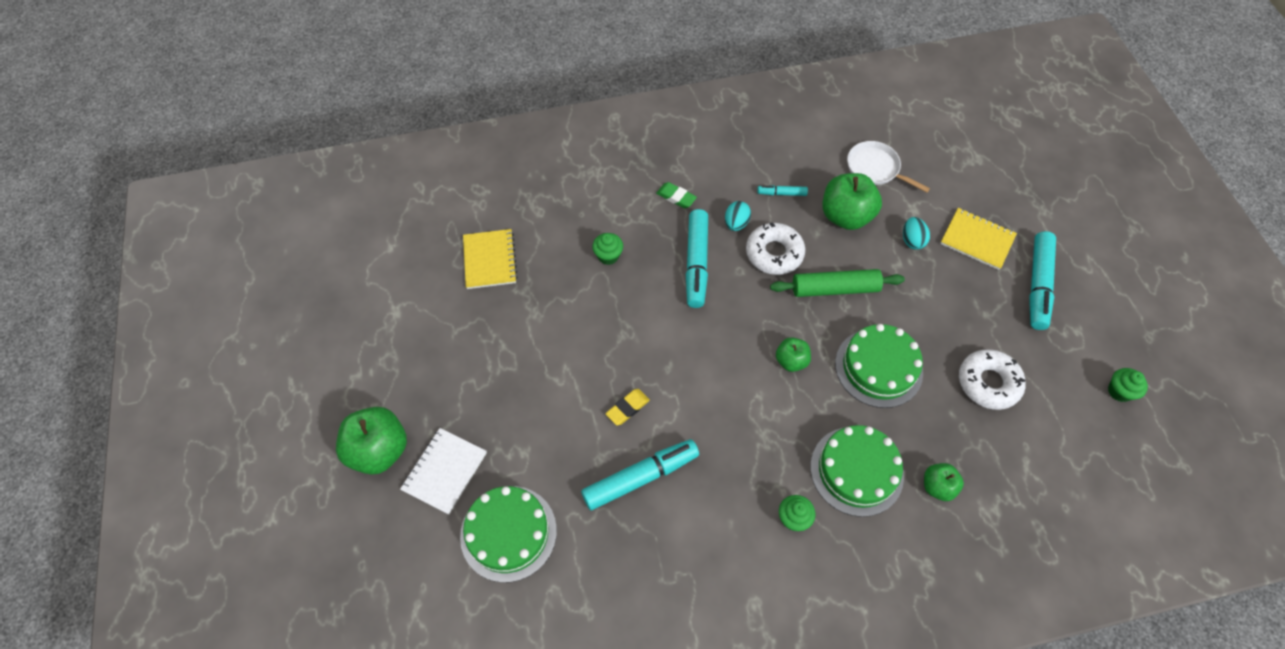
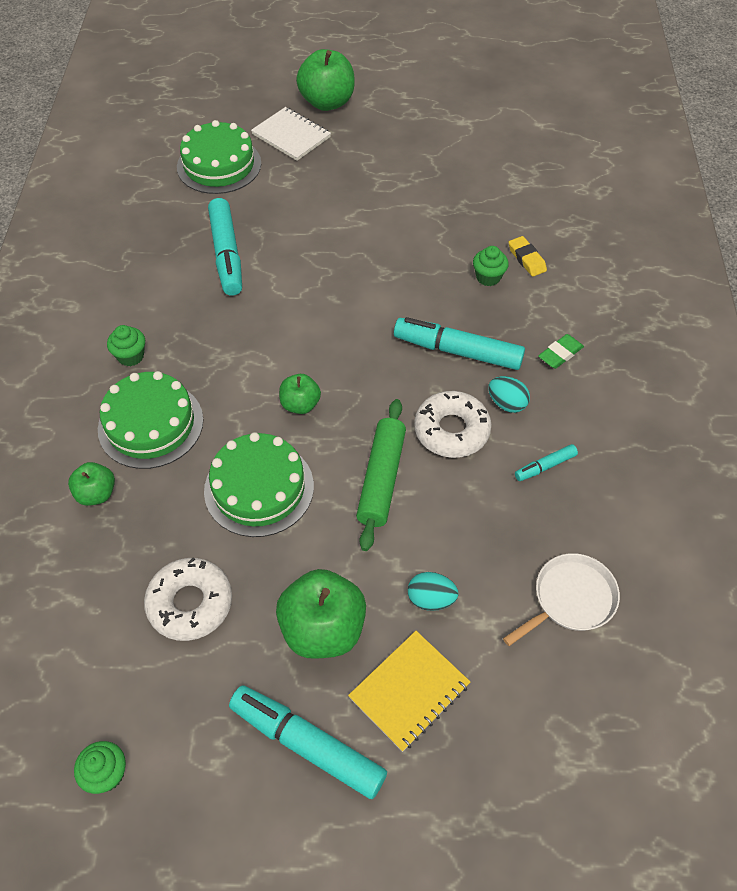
camera: 105 degrees right, 5 degrees down
yellow notebook [463,229,518,289] -> none
yellow eraser [605,389,650,425] -> yellow eraser moved to [509,236,547,277]
turquoise marker [757,185,808,196] -> turquoise marker turned 135 degrees counterclockwise [515,444,578,481]
green apple [822,173,882,230] -> green apple moved to [276,569,366,659]

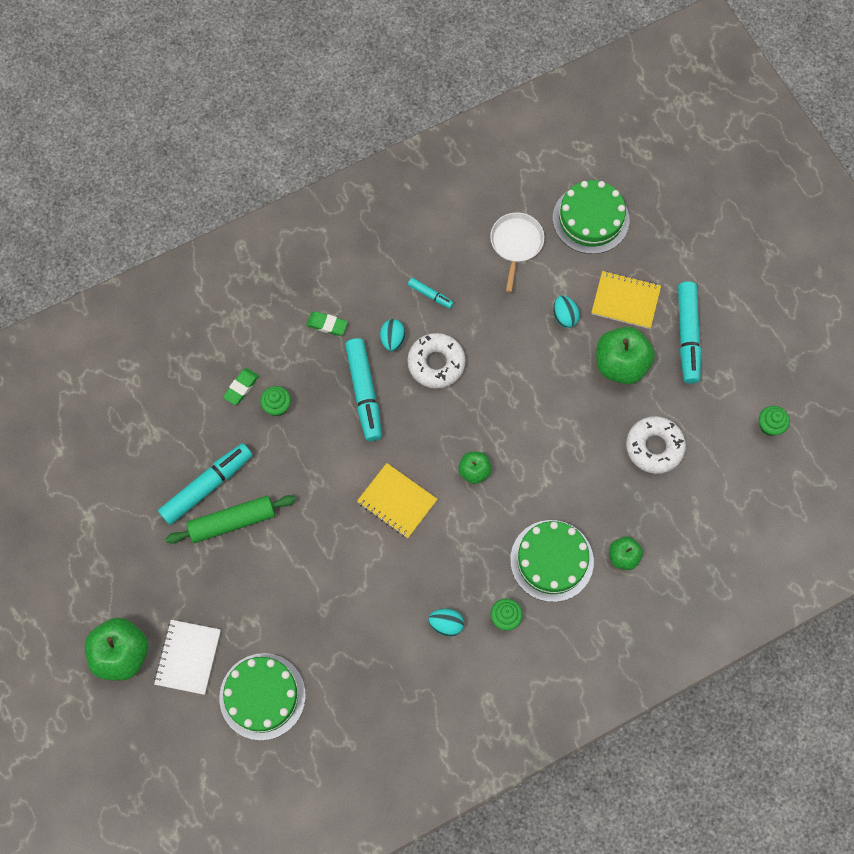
camera: 120 degrees left, 15 degrees up
green cake [204,432,314,537] -> green cake moved to [553,180,629,254]
turquoise marker [208,198,242,296] -> turquoise marker moved to [158,443,252,525]
green rolling pin [356,399,406,551] -> green rolling pin moved to [165,495,296,544]
white pan [503,553,620,646] -> white pan turned 75 degrees clockwise [490,212,544,292]
yellow eraser [509,236,547,277] -> green eraser [223,368,259,405]
none -> yellow notebook [357,463,438,538]
none -> turquoise egg [428,609,464,637]

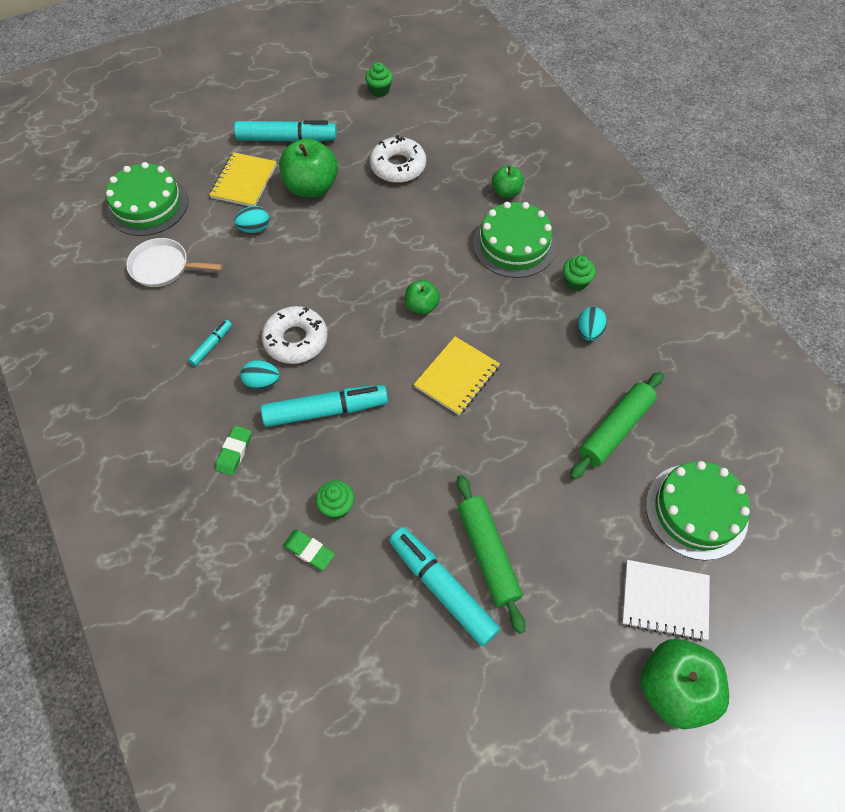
camera: 90 degrees left, 10 degrees down
none -> green rolling pin [570,372,664,480]

